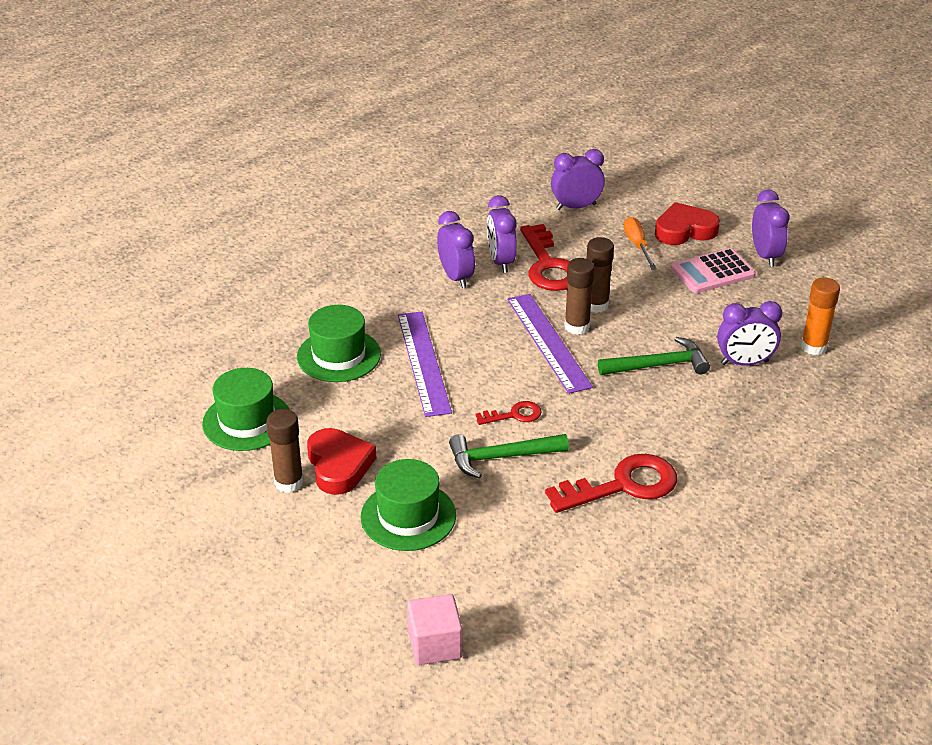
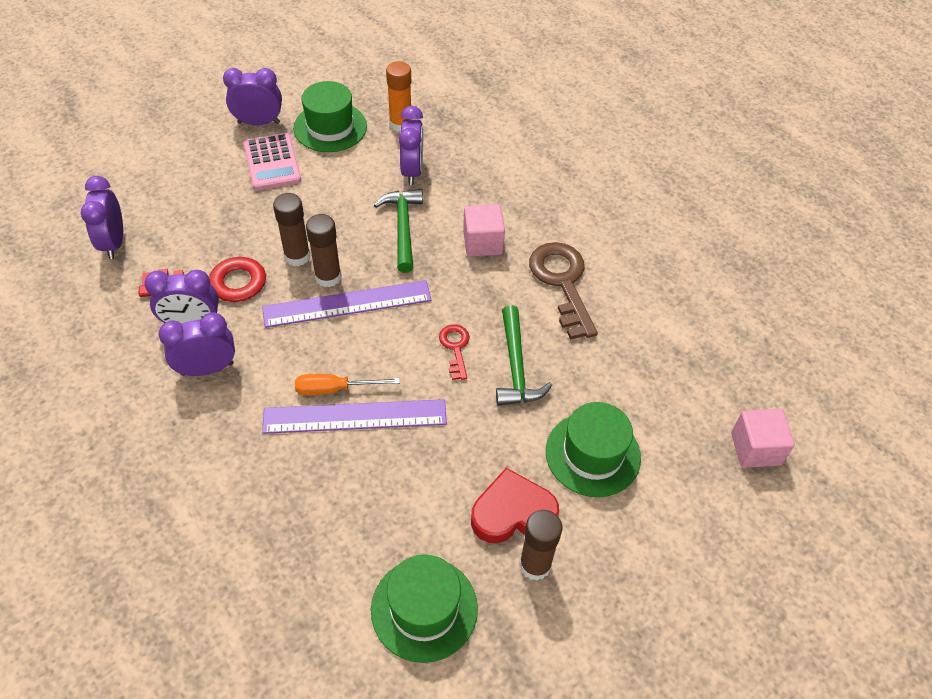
camera: 85 degrees left, 15 degrees up
green hat [297,305,381,382] -> green hat moved to [293,81,367,152]
red key [545,454,677,513] -> brown key [529,242,598,340]
orange screwdriver [624,217,657,270] -> orange screwdriver moved to [295,374,400,395]
red heart [655,202,720,245] -> none
none -> pink cube [463,204,505,257]

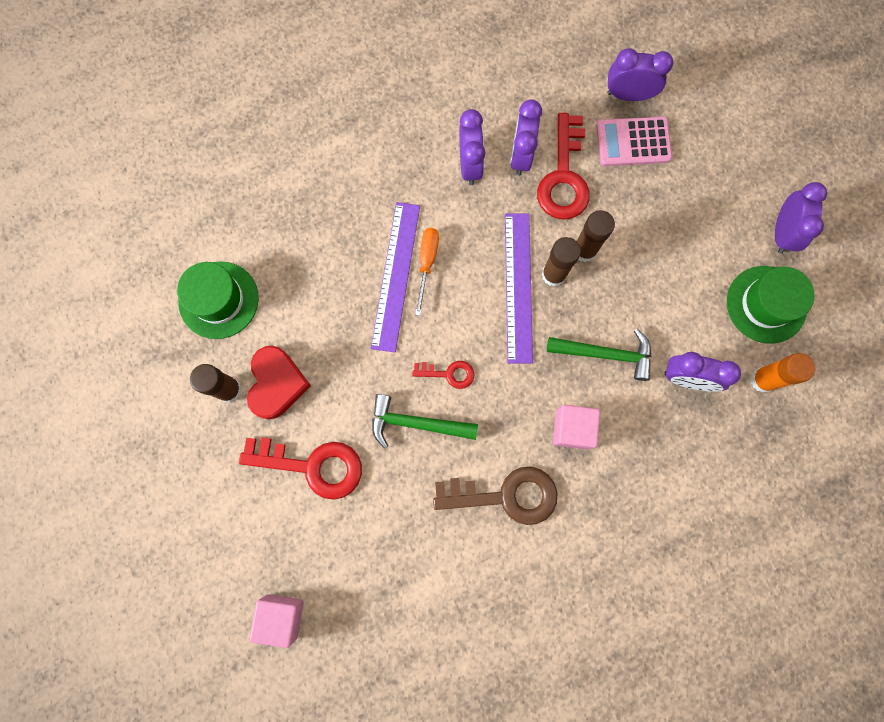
camera: 105 degrees right, 25 degrees up
pink calculator [243,133,301,190] -> pink calculator moved to [596,116,672,166]
green hat [546,402,641,497] -> red key [239,437,362,500]

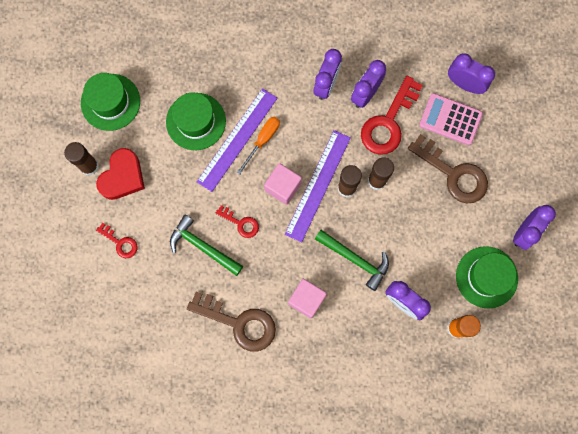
camera: 25 degrees right, 0 degrees up
red key [239,437,362,500] -> red key [96,223,138,258], size x0.52
pink cube [249,594,304,648] -> pink cube moved to [264,163,302,205]
none -> green hat [166,93,226,150]
none -> brown key [408,134,488,204]

